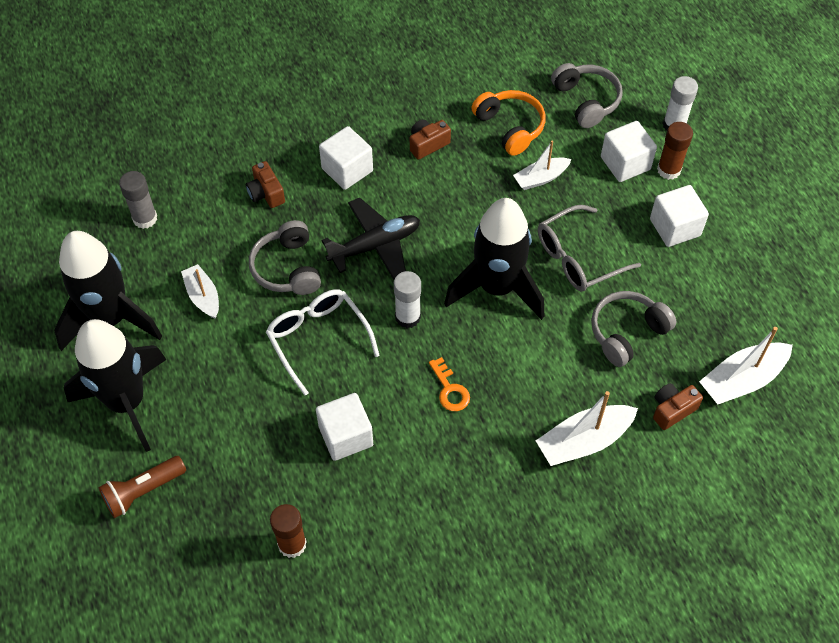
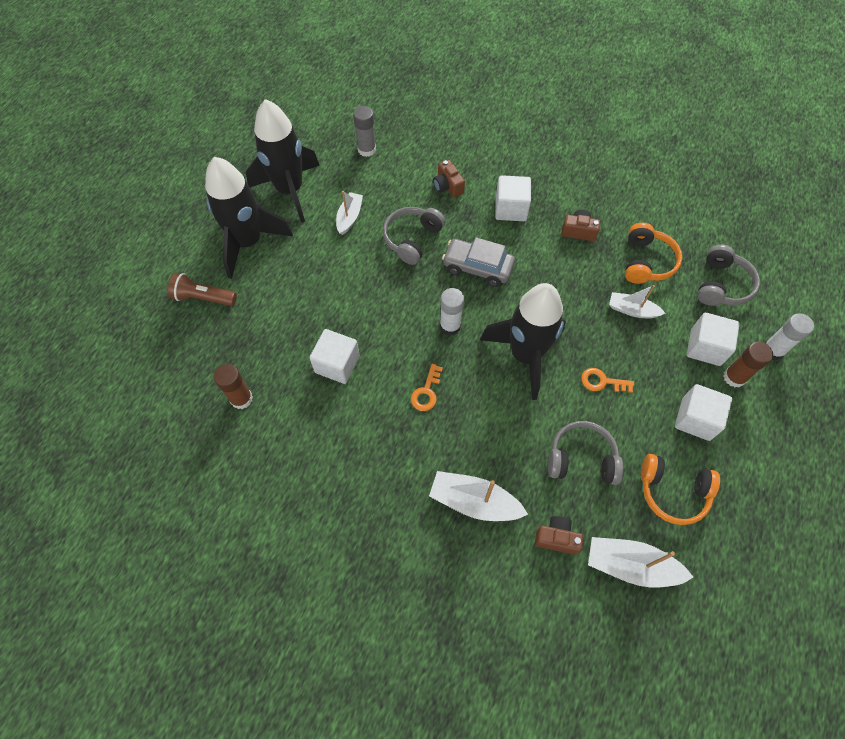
camera: 45 degrees right, 5 degrees up
brown camera [246,161,285,208] -> brown camera turned 45 degrees counterclockwise [433,160,465,198]
white glasses [266,289,380,396] -> none
black plane [322,198,420,280] -> grey car [442,237,515,287]
grey glasses [538,205,641,292] -> orange key [581,368,634,393]
none -> orange headphones [641,454,720,525]

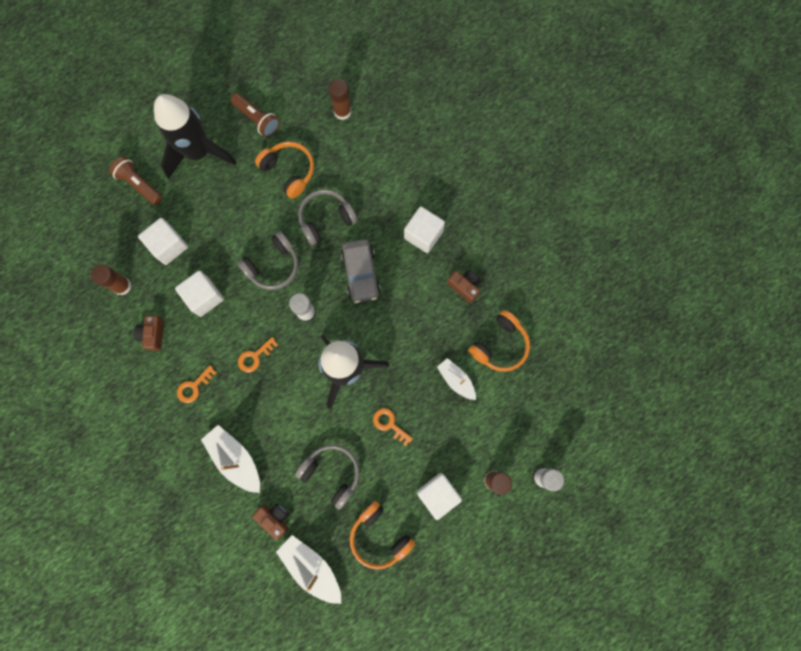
camera: 30 degrees right, 15 degrees up
black rocket [246,99,320,223] -> brown flashlight [231,93,280,137]
white boat [336,191,363,235] -> orange headphones [255,141,314,199]
grey glue stick [353,106,376,157] -> brown glue stick [329,79,351,120]
brown camera [433,160,465,198] -> brown camera moved to [134,315,164,351]
grey car [442,237,515,287] -> grey car turned 150 degrees counterclockwise [341,239,381,303]
white cube [687,312,740,366] -> white cube moved to [138,218,188,265]
grey headphones [697,244,760,306] -> grey headphones moved to [237,231,298,290]
none -> orange key [177,365,216,403]

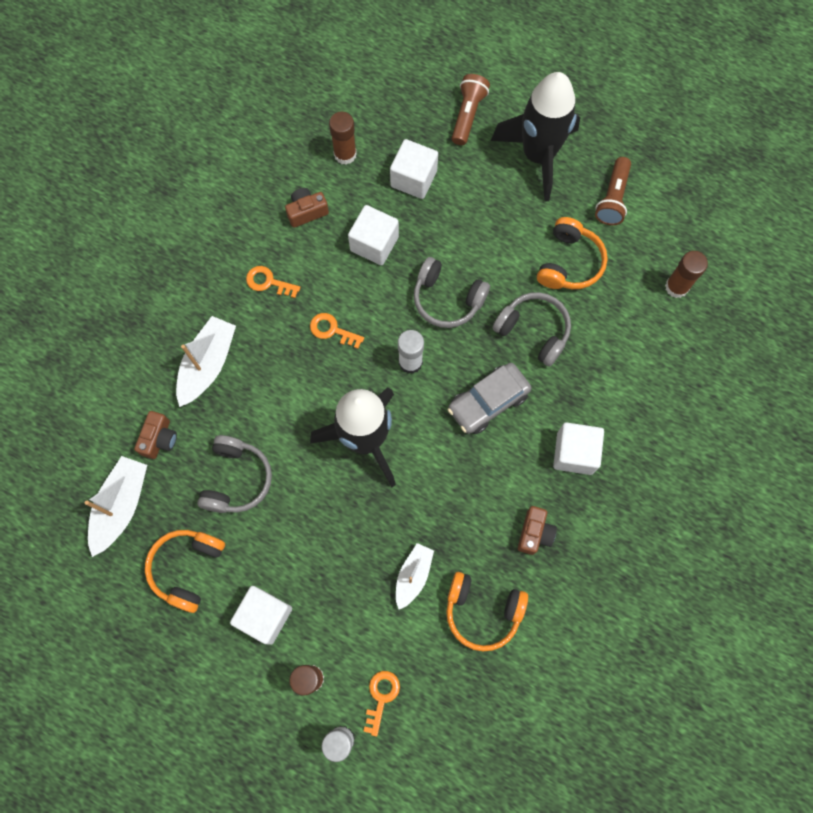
camera: 65 degrees right, 5 degrees down
orange key [373,408,413,446] -> orange key moved to [363,671,400,737]

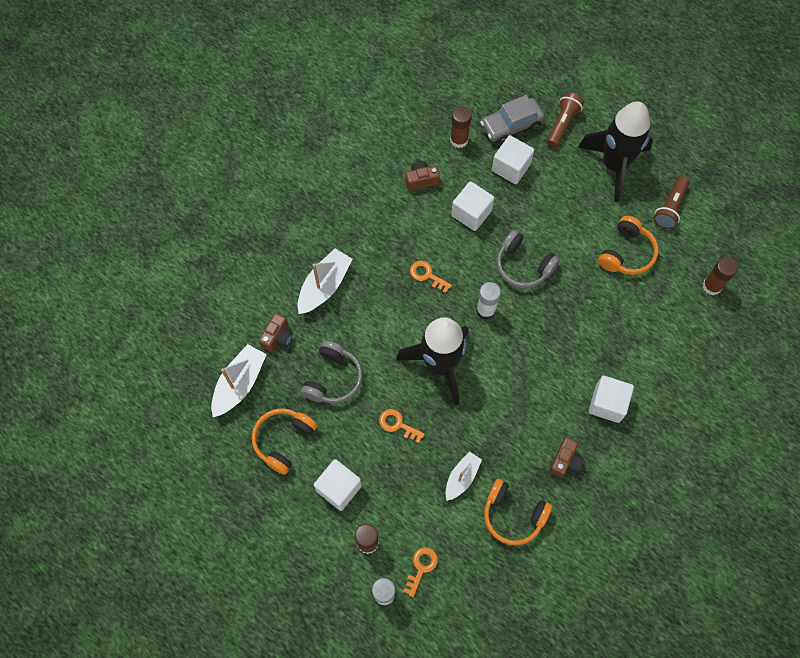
camera: 10 degrees right, 5 degrees down
orange key [246,266,300,298] -> orange key moved to [379,409,425,443]
grey car [448,363,532,434] -> grey car moved to [480,95,545,144]
grey headphones [492,292,571,367] -> none

